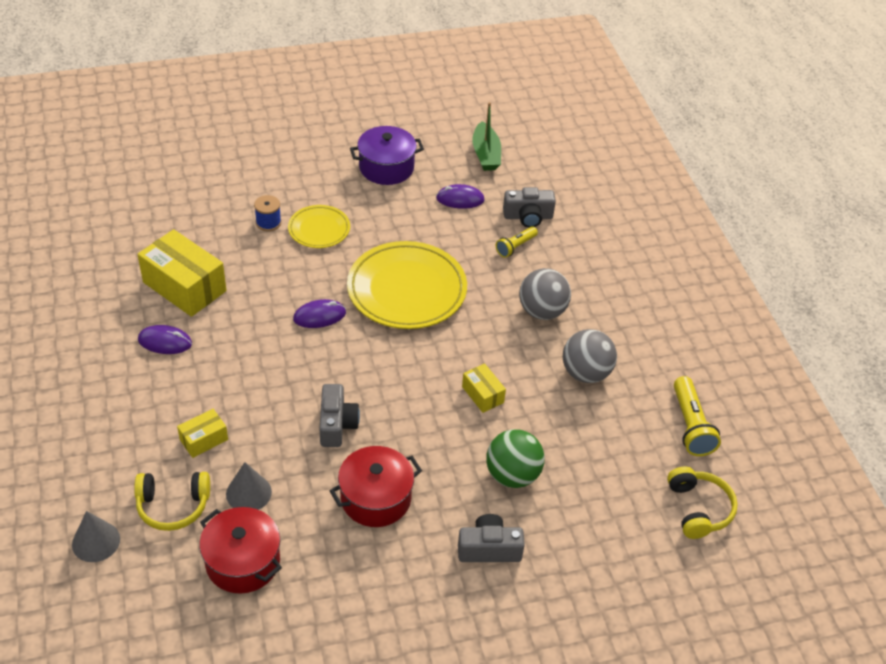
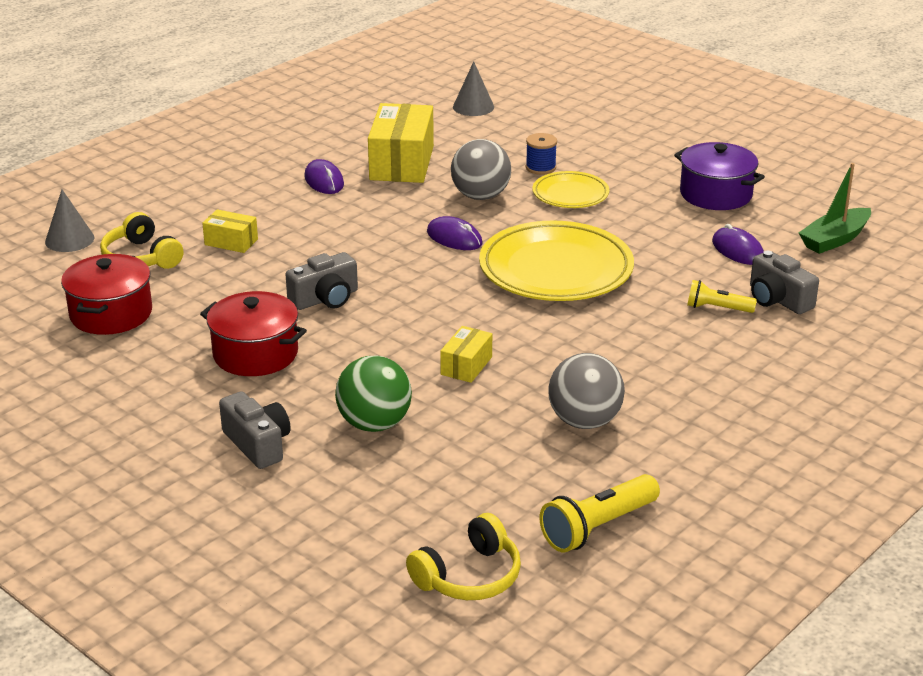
camera: 60 degrees right, 15 degrees down
grey cone [226,462,272,510] -> grey cone moved to [453,61,494,116]
grey ball [519,268,571,320] -> grey ball moved to [451,139,511,200]

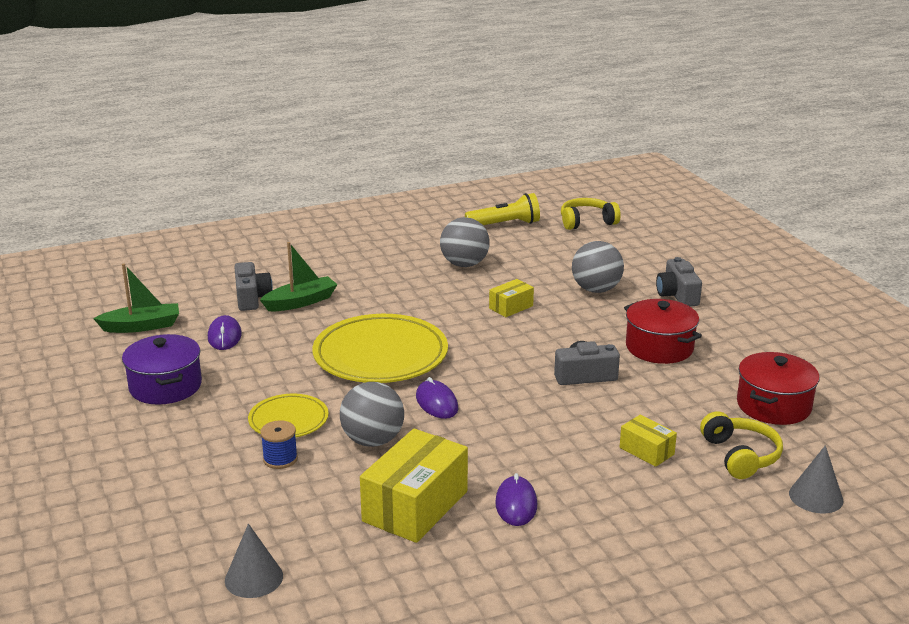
camera: 155 degrees left, 5 degrees down
green ball [335,356,412,432] -> grey ball [572,241,624,293]
yellow flashlight [687,280,757,313] -> green boat [260,242,338,311]

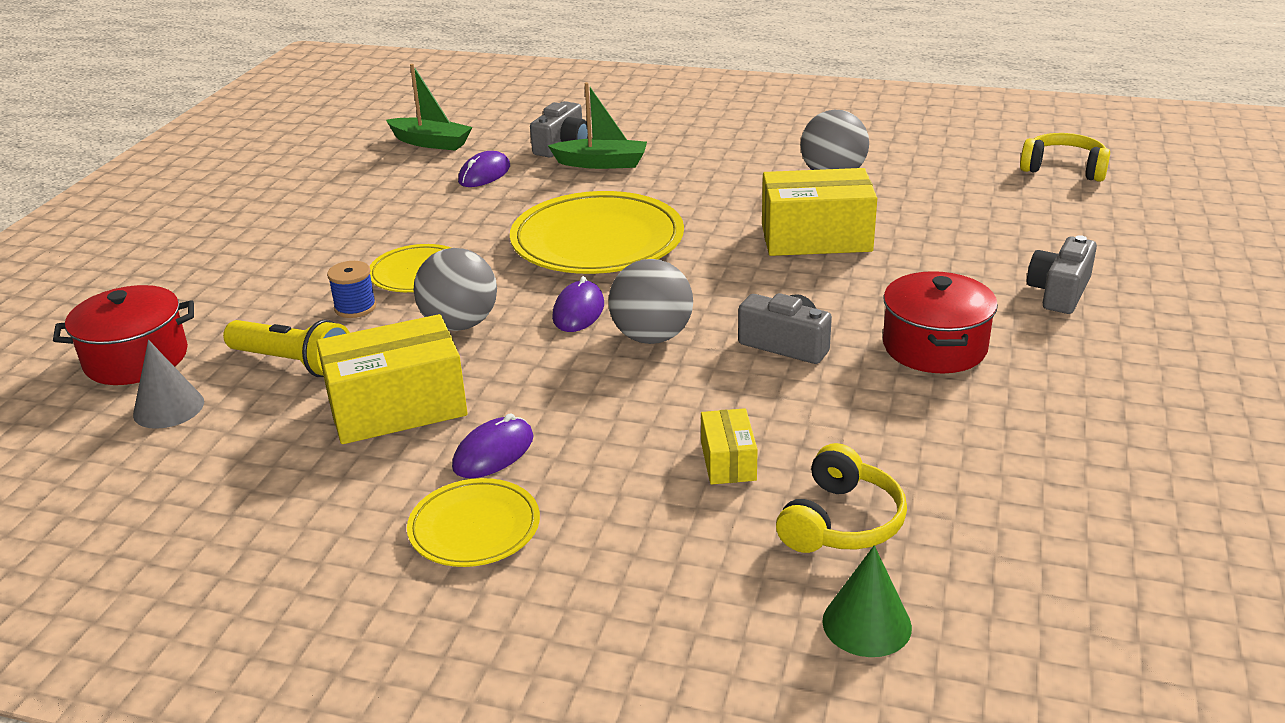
camera: 40 degrees right, 5 degrees up
purple pot [122,334,202,405] -> none
yellow flashlight [465,193,540,225] -> yellow flashlight moved to [223,319,350,377]
yellow box [489,279,534,317] -> yellow box [762,168,877,256], size x1.97
grey ball [572,241,624,293] -> grey ball moved to [608,259,693,344]
red pot [737,352,820,425] -> red pot moved to [53,285,194,385]
grey cone [789,445,843,513] -> green cone [822,545,912,657]
none -> yellow plate [407,478,540,567]

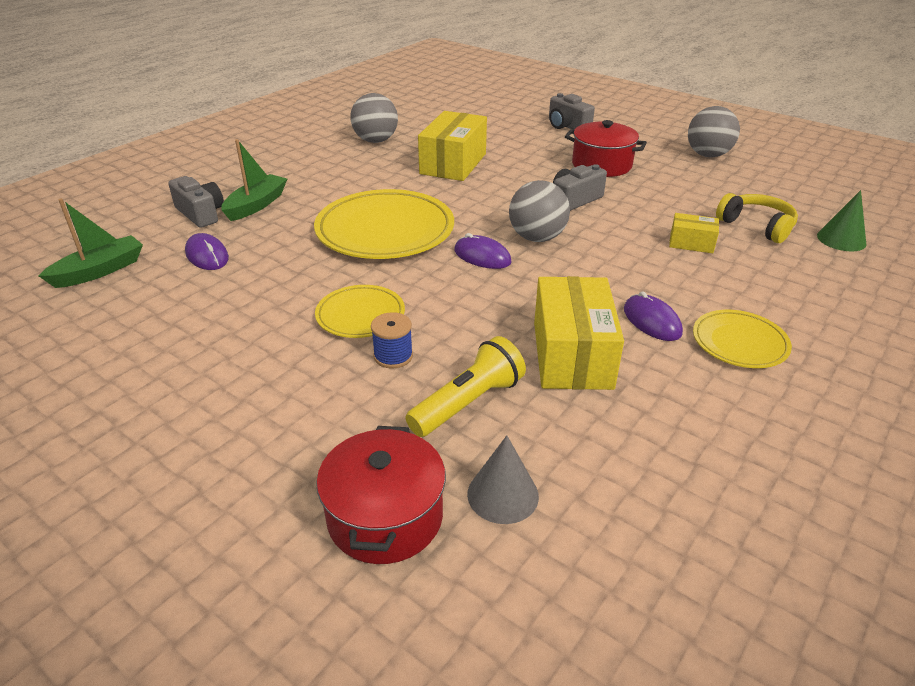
camera: 70 degrees left, 5 degrees up
grey ball [413,248,497,331] -> grey ball moved to [688,106,740,157]
yellow headphones [1020,133,1110,182] -> none

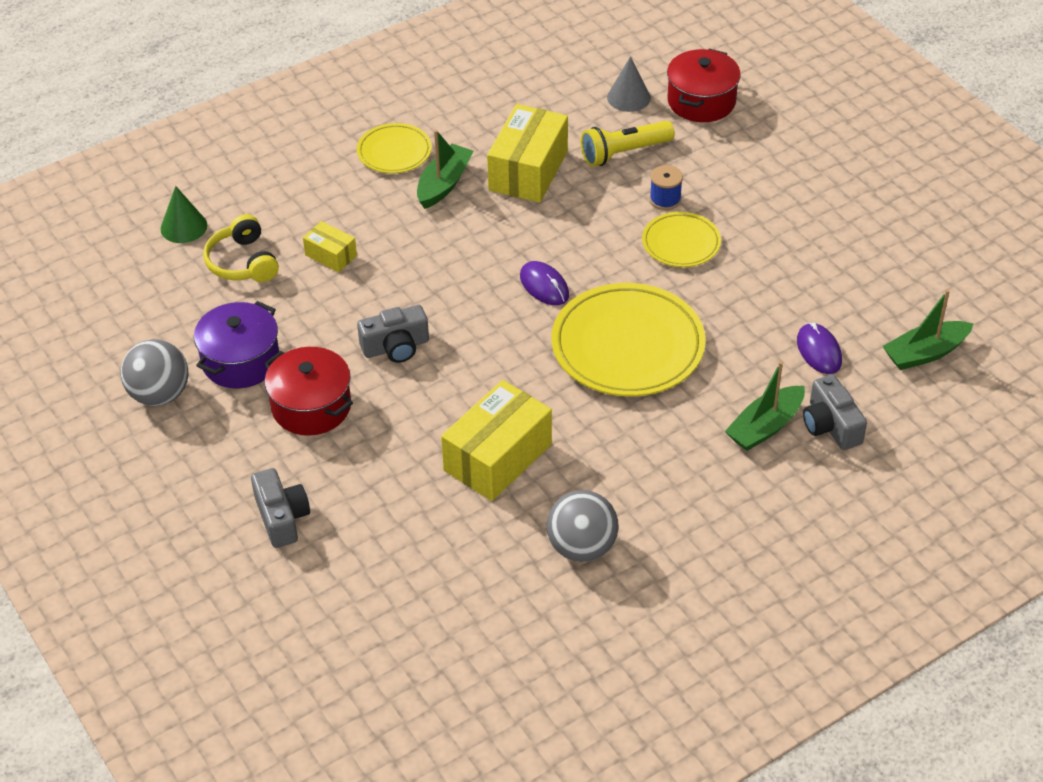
camera: 160 degrees left, 10 degrees up
grey ball [509,180,570,242] -> none
purple mouse [624,292,683,341] -> green boat [417,130,473,209]
none -> purple pot [194,301,279,389]

